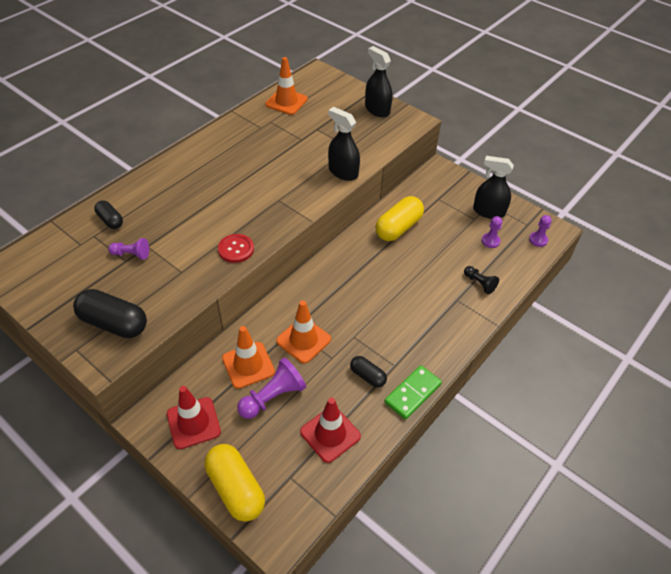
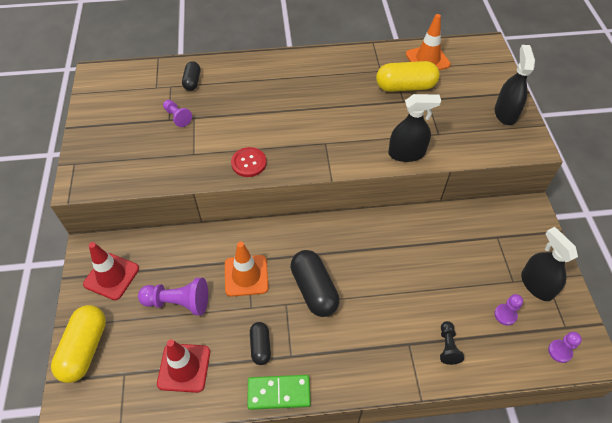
camera: 45 degrees right, 5 degrees up
black capsule [73,289,147,338] -> black capsule moved to [290,250,340,317]
orange traffic cone [222,326,275,389] -> none
black spray bottle [328,107,360,181] -> black spray bottle turned 90 degrees clockwise [388,94,441,162]
yellow capsule [375,196,424,241] -> yellow capsule moved to [376,61,440,92]

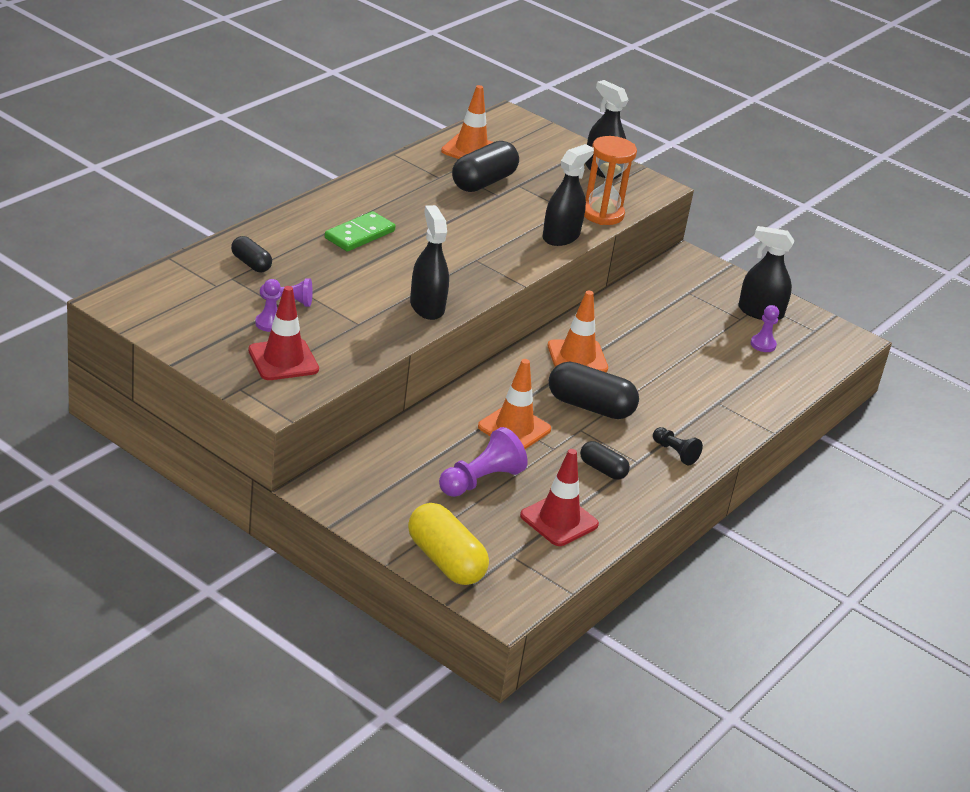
camera: 50 degrees left, 20 degrees down
red traffic cone [83,242,139,300] -> red traffic cone moved to [248,286,319,380]
red button [231,147,267,177] -> black spray bottle [410,205,449,320]
green domino [247,375,311,410] -> green domino moved to [325,211,396,252]
yellow capsule [376,61,440,92] -> black capsule [452,141,519,192]
black pawn [440,321,464,365] -> black pawn moved to [653,427,703,465]
purple pawn [548,332,582,363] -> purple pawn moved to [255,279,281,332]
none -> orange traffic cone [548,291,608,372]
none -> orange hourglass [584,136,637,225]

